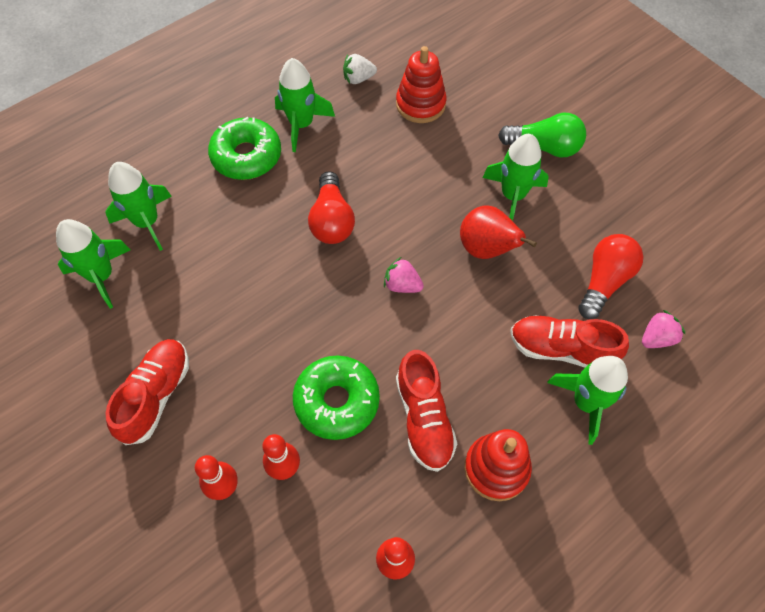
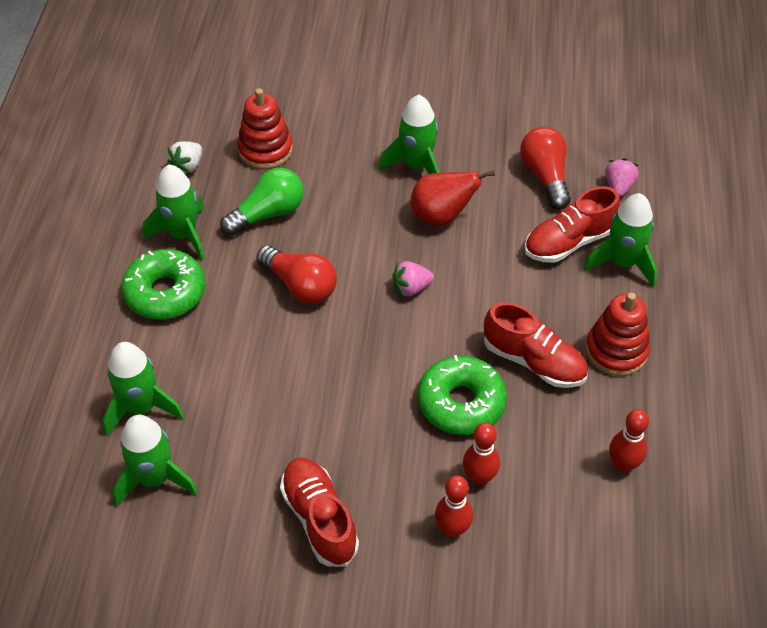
camera: 45 degrees left, 10 degrees down
green light bulb [498,113,586,158] -> green light bulb moved to [220,168,304,236]

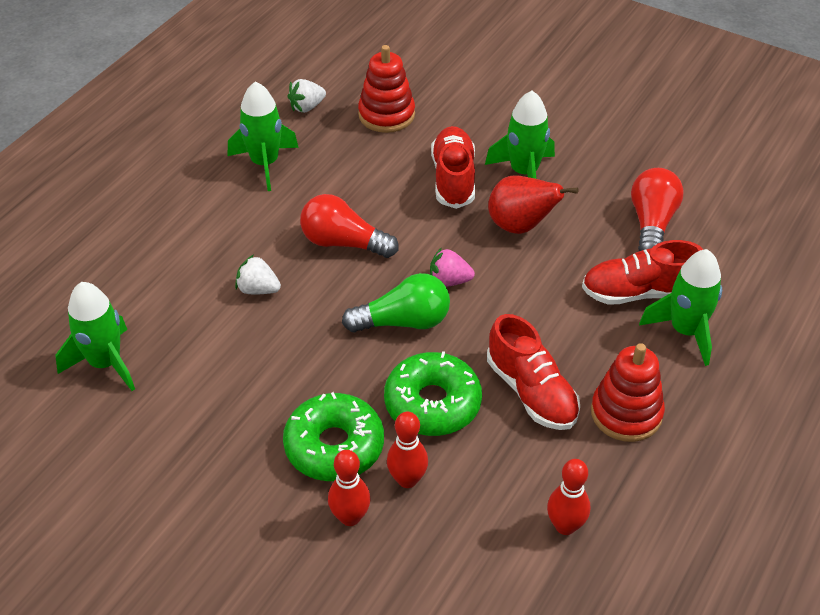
camera: 25 degrees right, 5 degrees down
green rocket [103,342,184,436] -> none
green donut [121,249,206,320] -> green donut moved to [283,392,384,481]
green light bulb [220,168,304,236] -> green light bulb moved to [342,273,450,332]
red light bulb [256,246,337,304] -> red light bulb turned 135 degrees clockwise [300,194,399,258]
red shoe [280,458,359,567] -> red shoe moved to [431,126,475,209]
pink strawberry [605,158,639,197] -> none
none -> white strawberry [235,255,281,294]

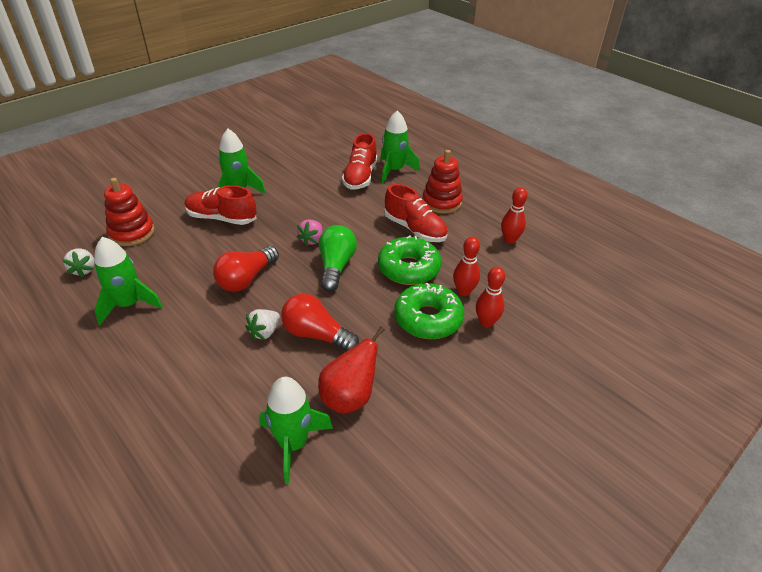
camera: 75 degrees left, 5 degrees down
red shoe [487,314,580,430] -> red shoe turned 60 degrees clockwise [384,184,448,242]
red pear [488,175,578,234] -> red pear moved to [318,326,385,414]
red light bulb [631,168,684,251] -> red light bulb moved to [281,293,359,351]

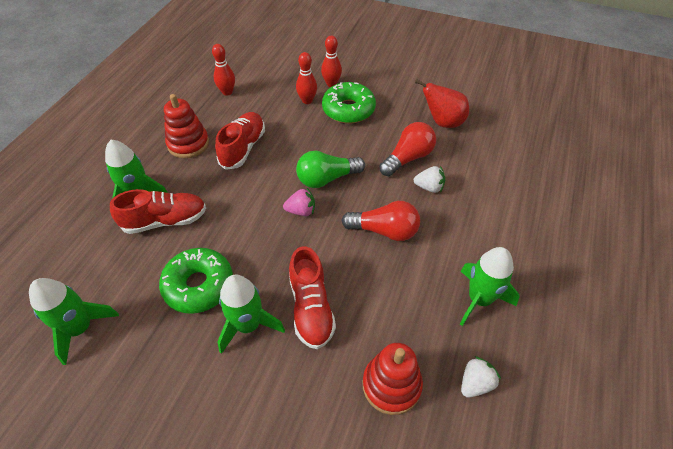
camera: 115 degrees left, 10 degrees up
green rocket [259,377,333,484] -> green rocket moved to [29,278,119,365]
red light bulb [281,293,359,351] -> red light bulb turned 135 degrees counterclockwise [379,122,436,176]
green donut [378,236,441,285] -> green donut moved to [159,248,233,314]

